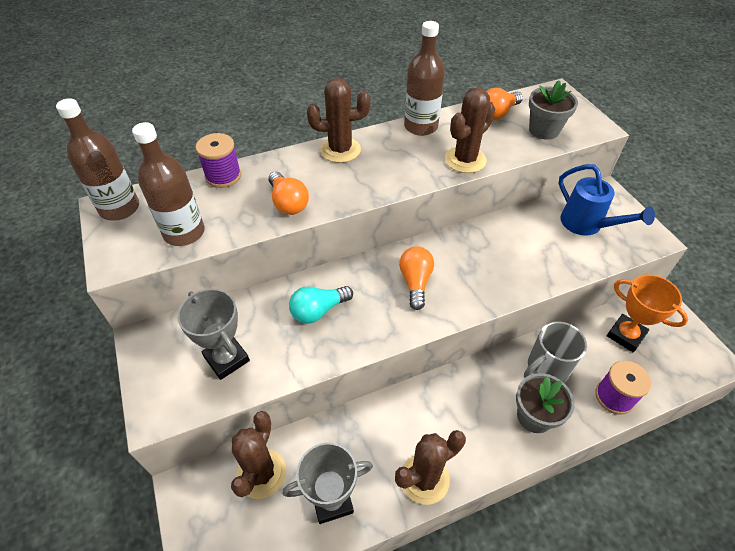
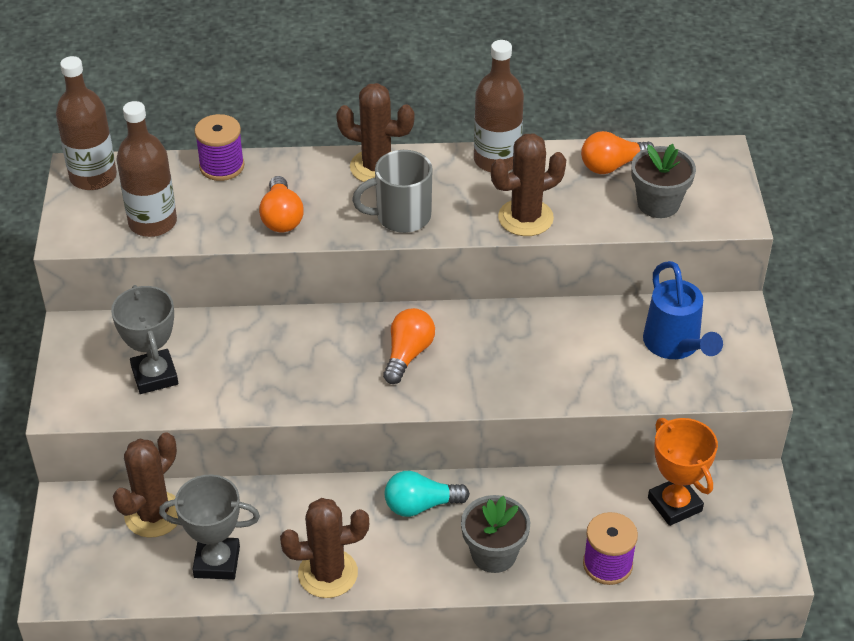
camera: 20 degrees right, 5 degrees down
turquoise light bulb [289,286,353,324] -> turquoise light bulb moved to [385,471,470,517]
grey mug [524,321,587,383] -> grey mug moved to [352,150,433,233]

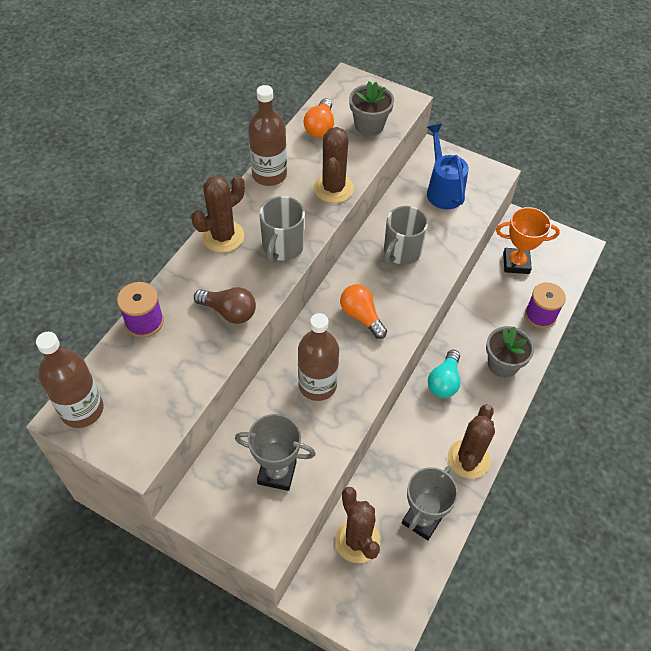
camera: 60 degrees left, 10 degrees up
brown bottle [117,101,177,237] -> brown bottle moved to [298,313,339,401]
orange light bulb [259,176,304,232] -> brown light bulb [194,287,256,324]
blue watering can [643,261,723,359] -> blue watering can turned 120 degrees counterclockwise [427,124,469,209]
none -> grey mug [384,206,428,265]

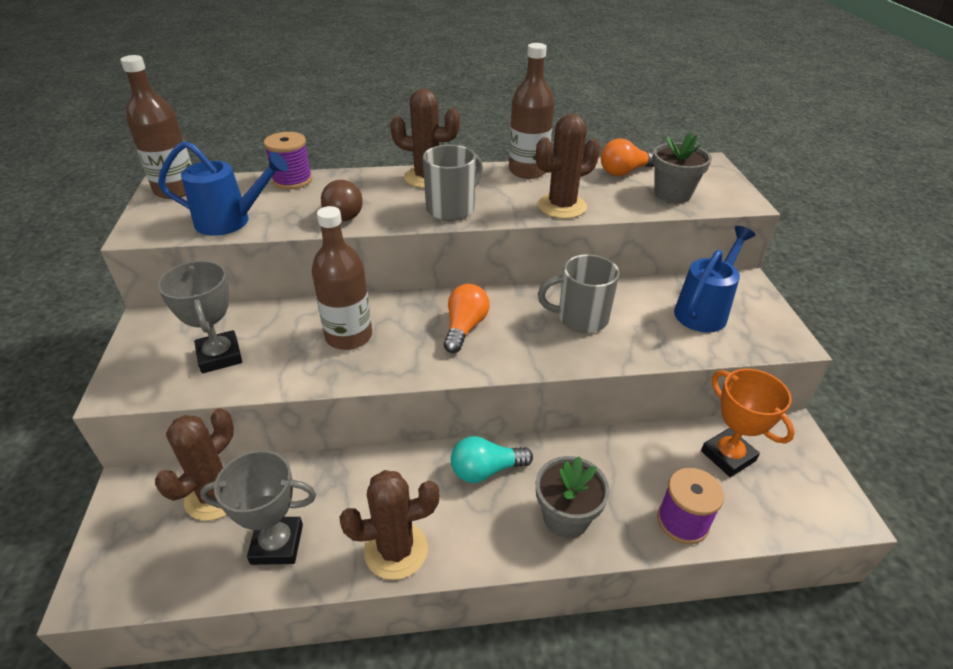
camera: 55 degrees right, 15 degrees down
grey mug [259,196,305,264] -> grey mug turned 150 degrees clockwise [423,145,483,221]
none -> blue watering can [158,141,288,236]

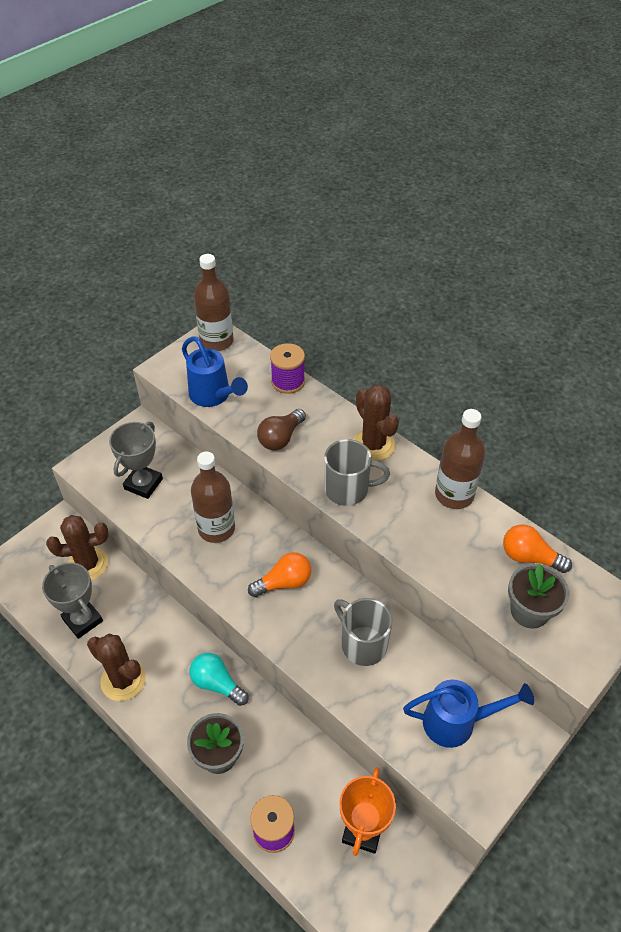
camera: 50 degrees right, 10 degrees up
brown cactus [536,114,600,219] -> none

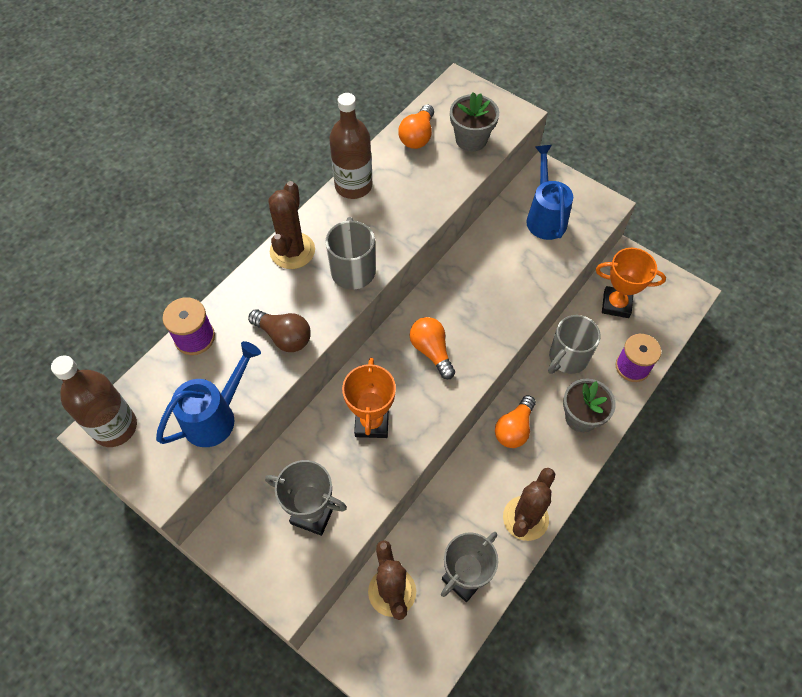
camera: 95 degrees left, 10 degrees up
turquoise light bulb [190,653,248,706] -> orange light bulb [495,395,536,448]
brown bottle [191,452,235,543] -> orange trophy [342,358,396,438]
grey mug [334,598,392,666] -> grey mug moved to [548,315,601,374]
brown cactus [353,384,399,461] -> brown cactus turned 45 degrees counterclockwise [268,181,315,269]

